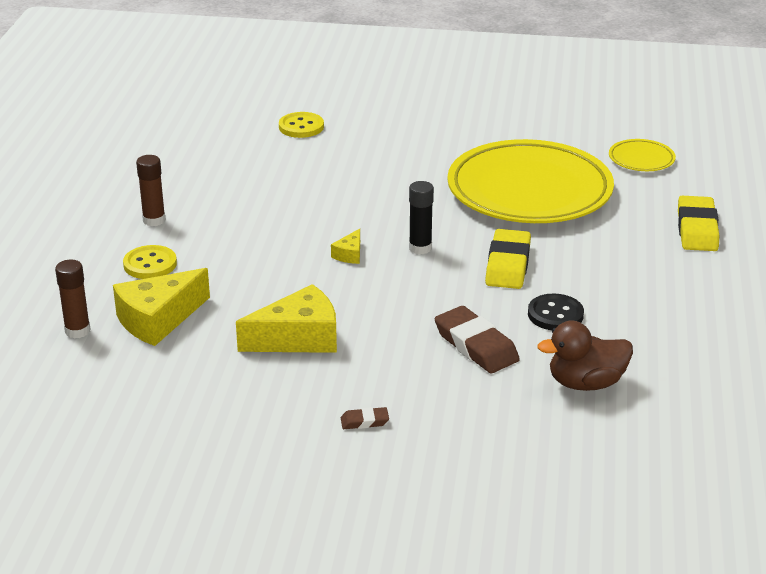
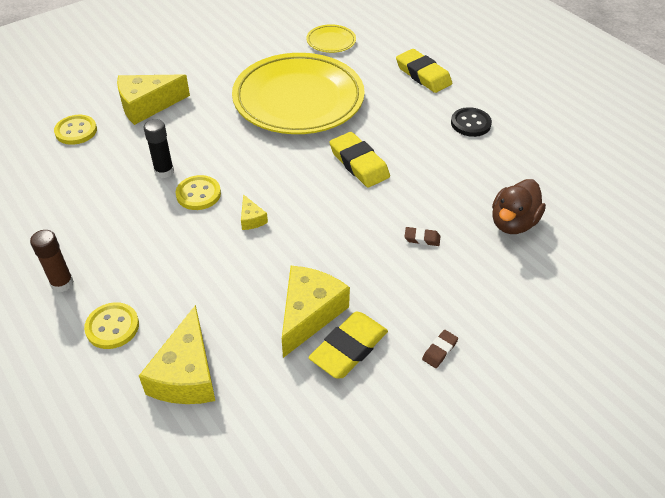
camera: 45 degrees left, 15 degrees up
brown glue stick [55,260,90,339] -> none
black glue stick [409,181,434,254] -> black glue stick moved to [144,119,174,178]
brown eraser [435,306,520,373] -> brown eraser [404,227,440,246], size x0.48
black button [528,294,584,330] -> black button moved to [451,107,492,137]
none -> yellow cheese [117,74,190,125]
none -> yellow button [176,175,221,210]
none -> yellow eraser [308,312,388,378]

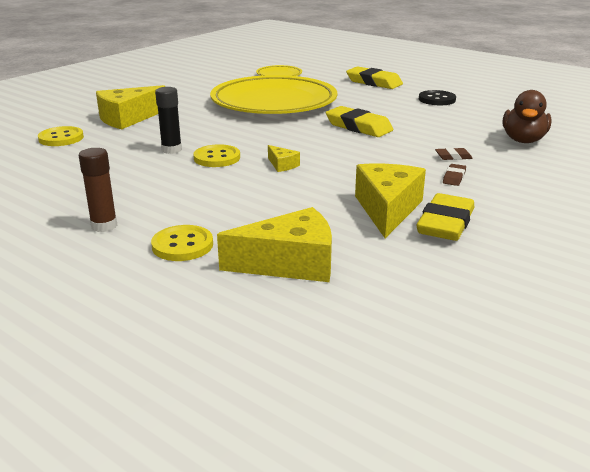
camera: 15 degrees left, 20 degrees down
yellow cheese [139,305,215,404] -> yellow cheese turned 90 degrees counterclockwise [217,207,332,282]
brown eraser [422,330,458,368] -> brown eraser moved to [443,164,466,186]

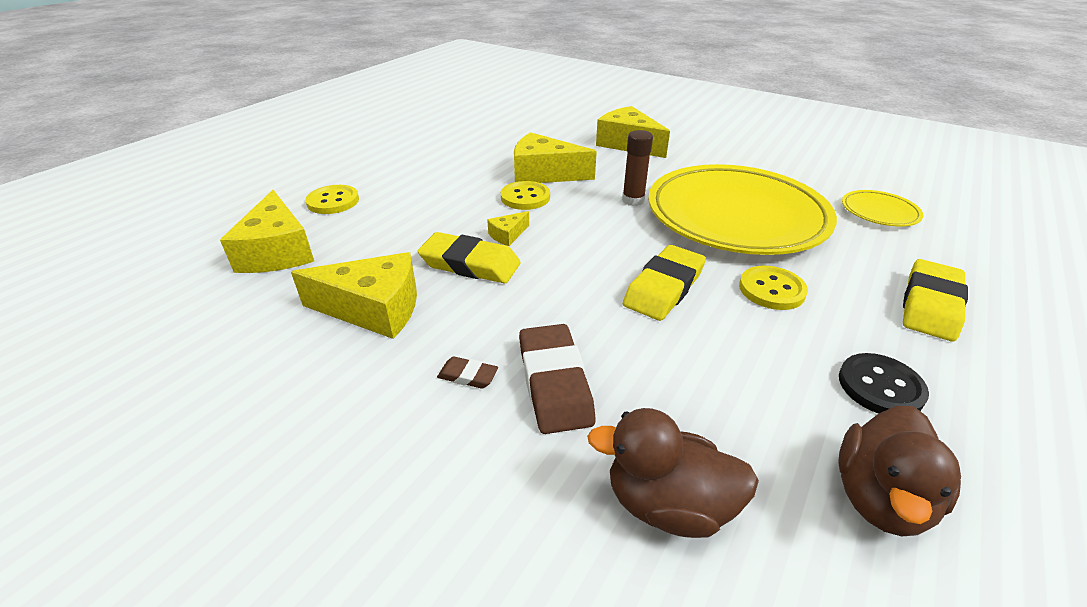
camera: 85 degrees right, 10 degrees up
yellow button [38,126,84,146] -> yellow button moved to [739,266,808,310]
brown glue stick [79,148,117,232] -> brown glue stick moved to [622,130,653,206]
black glue stick [155,87,182,154] -> yellow cheese [514,132,597,183]
yellow eraser [416,193,474,241] -> yellow eraser moved to [418,232,521,284]
brown eraser [435,148,473,160] -> brown eraser [519,324,596,434], size x2.09
none -> brown duck [838,406,961,536]

